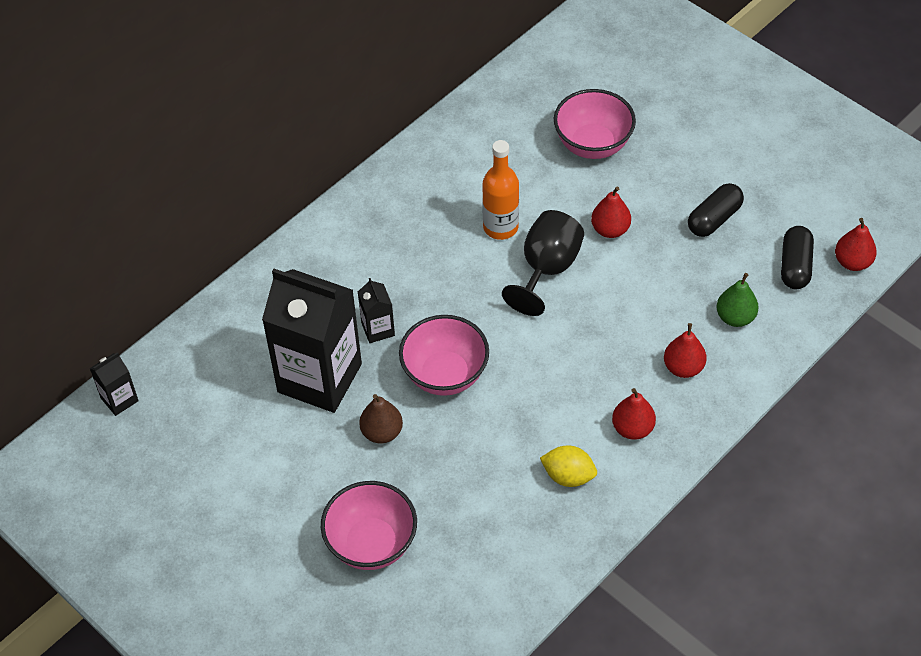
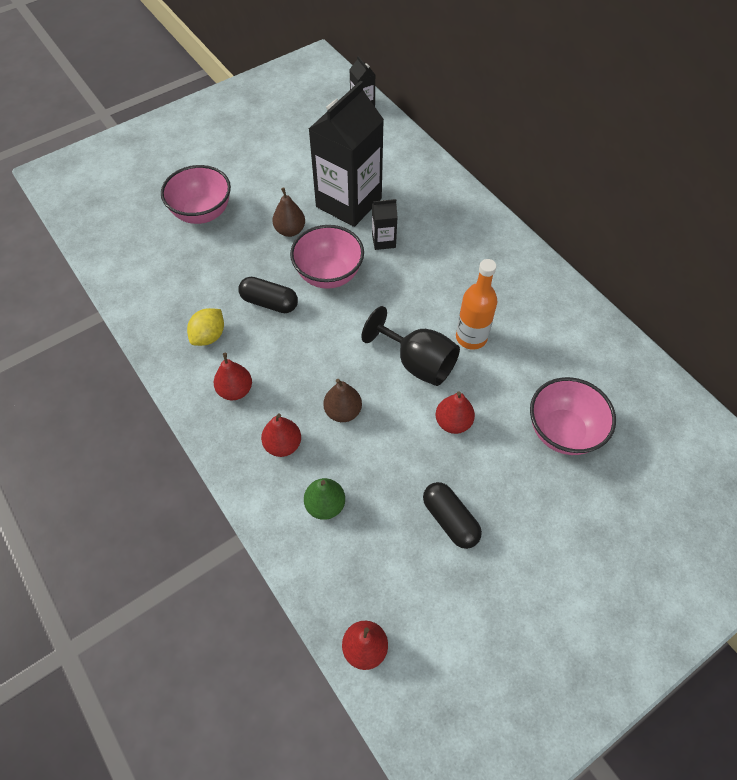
camera: 100 degrees right, 5 degrees up
black capsule [781,226,814,289] -> black capsule moved to [238,277,298,313]
none -> brown pear [323,379,362,422]

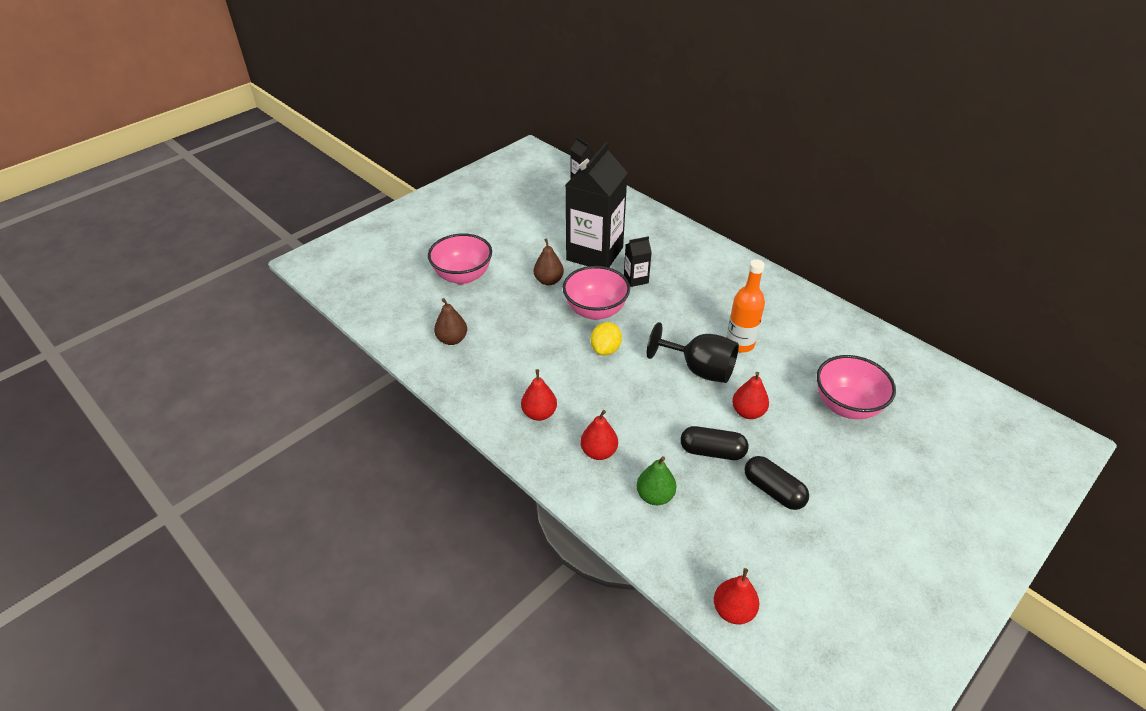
camera: 10 degrees left, 15 degrees down
yellow lemon [187,308,224,346] -> yellow lemon moved to [591,322,622,355]
black capsule [238,277,298,313] -> black capsule moved to [680,426,748,460]
brown pear [323,379,362,422] -> brown pear moved to [434,298,467,345]

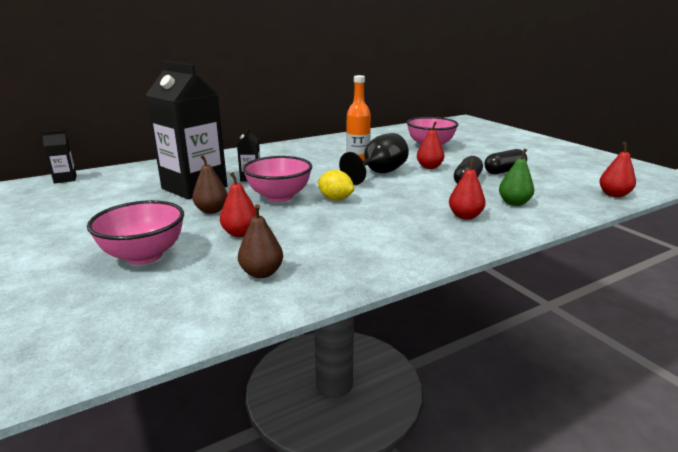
camera: 75 degrees left, 20 degrees down
red pear [521,369,557,421] -> red pear moved to [220,172,256,237]

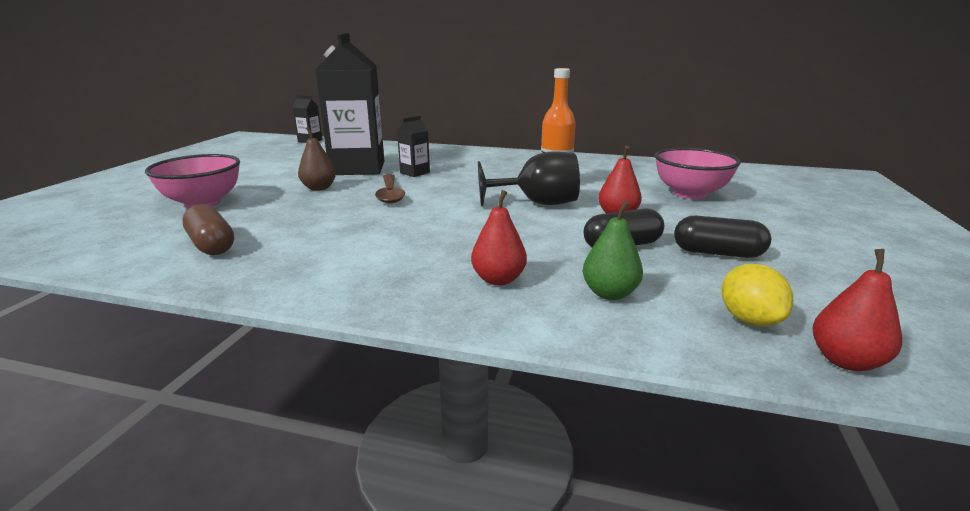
camera: 45 degrees right, 0 degrees up
red pear [220,172,256,237] -> none
brown pear [238,204,283,278] -> brown capsule [182,204,234,255]
pink bowl [243,156,312,202] -> brown spoon [375,174,405,204]
yellow lemon [318,170,354,201] -> yellow lemon moved to [721,264,793,326]

